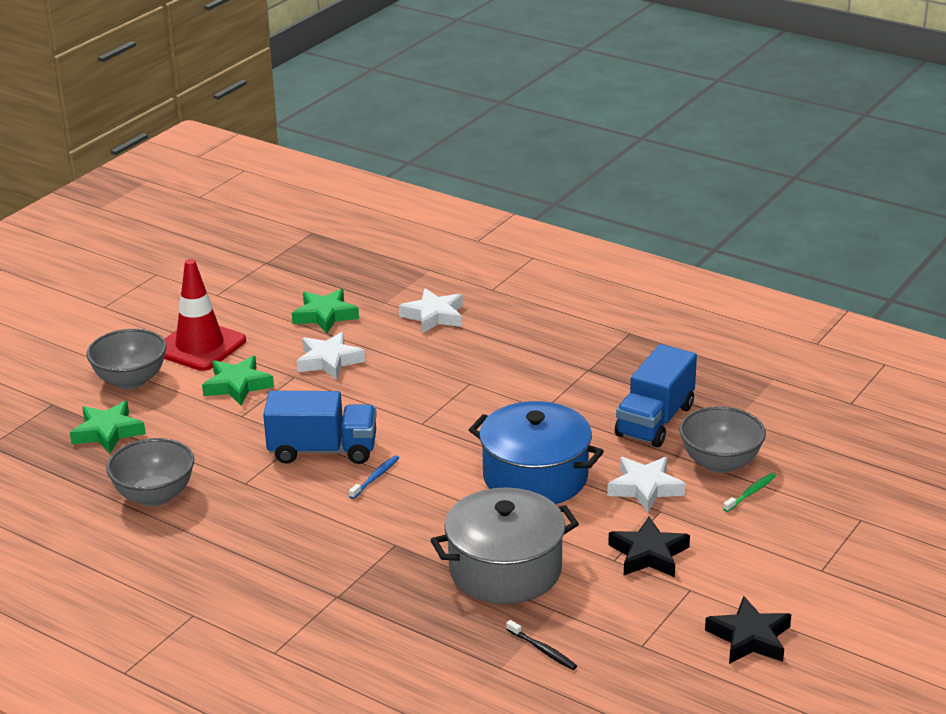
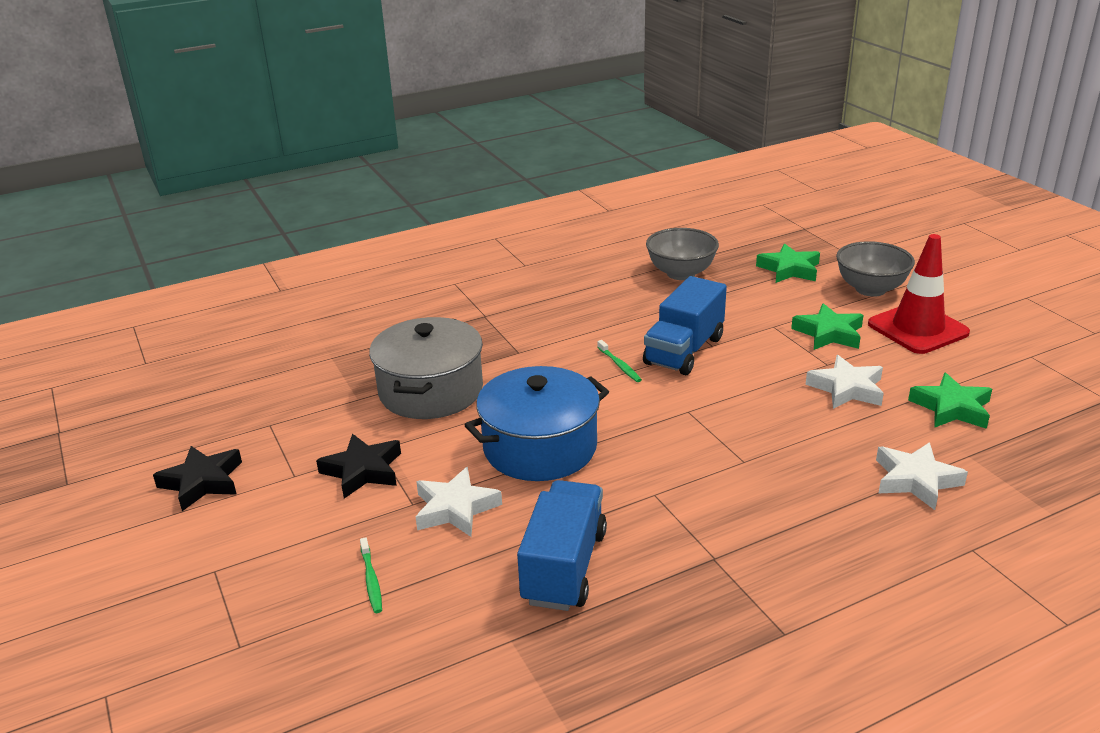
camera: 120 degrees right, 0 degrees up
blue toothbrush [349,455,399,499] -> green toothbrush [598,340,642,382]
black toothbrush [506,620,577,670] -> none
blue truck [615,344,697,447] -> blue truck turned 45 degrees clockwise [517,480,607,611]
grey bowl [679,406,766,473] -> none

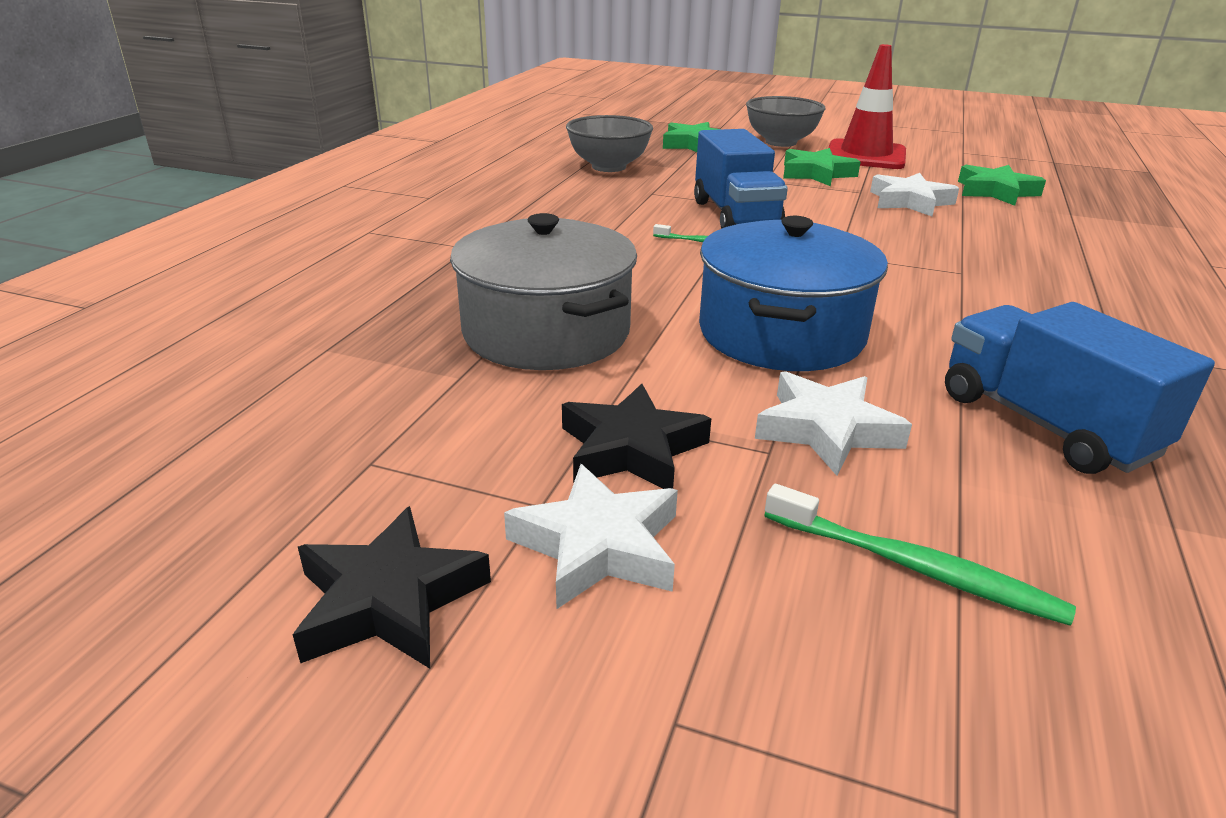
camera: 45 degrees left, 0 degrees up
green toothbrush [360,537,382,613] -> green toothbrush [764,484,1076,626], size x1.59
white star [876,442,968,510] -> white star moved to [504,464,678,609]

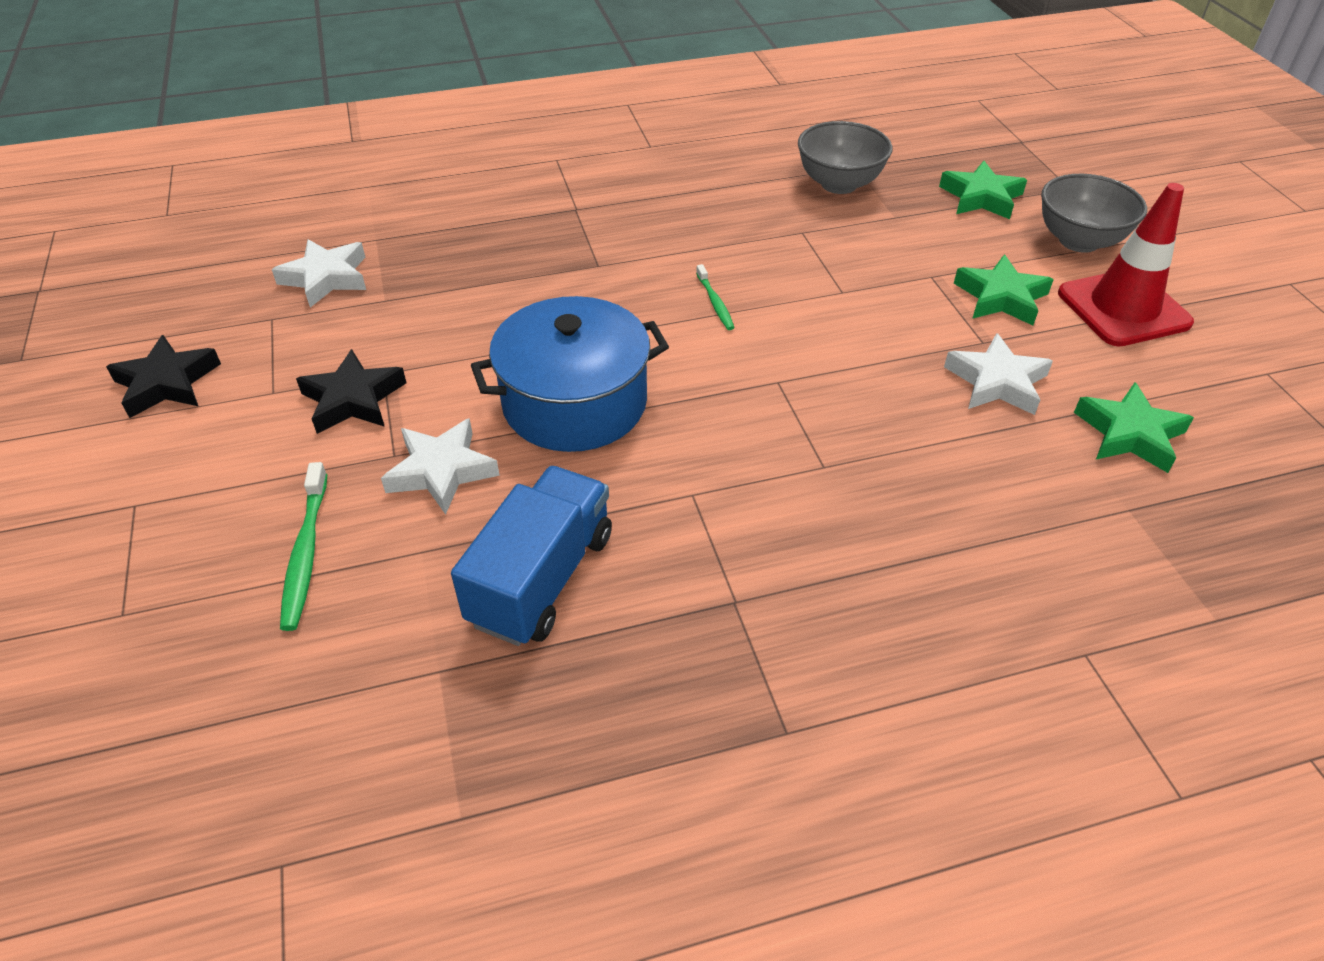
camera: 55 degrees right, 15 degrees up
grey pot [450,213,637,370] -> none
white star [504,464,678,609] -> white star moved to [272,239,366,307]
blue truck [694,129,788,229] -> none

